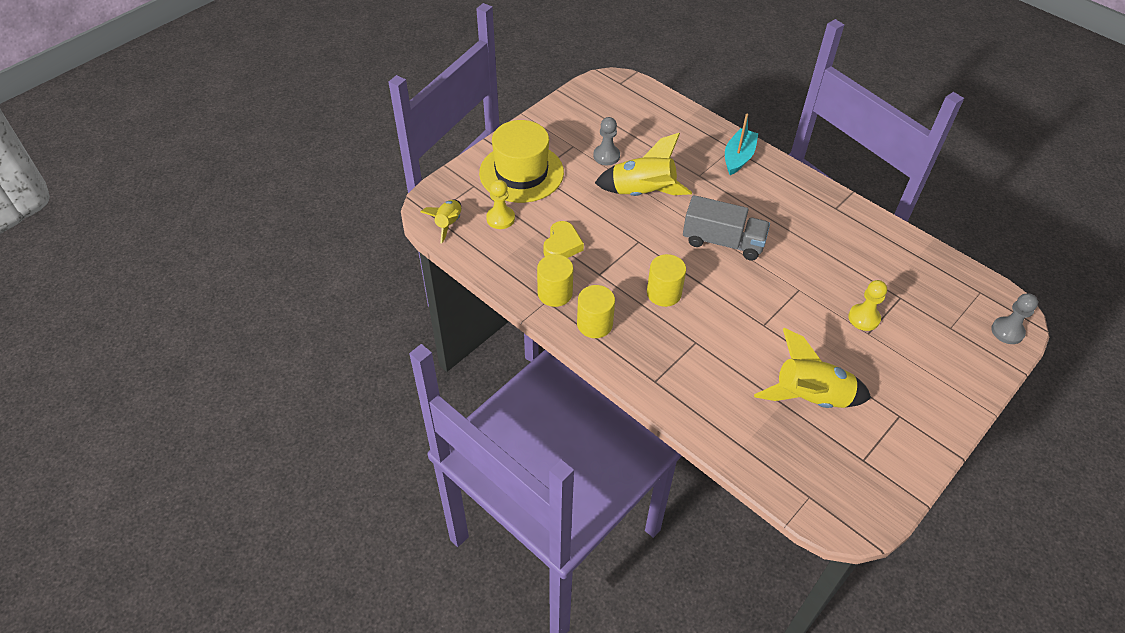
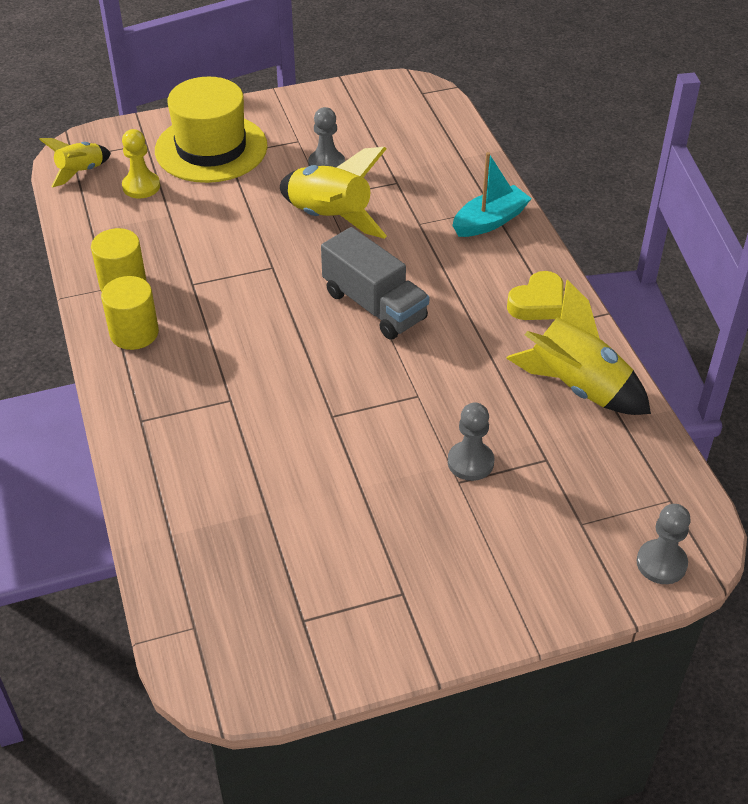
camera: 30 degrees right, 5 degrees down
yellow heart [544,221,584,258] -> yellow heart moved to [507,271,564,320]
yellow cylinder [647,254,686,307] -> none
yellow rocket [754,328,871,408] -> yellow rocket moved to [506,279,651,415]
yellow pawn [848,280,887,331] -> grey pawn [448,402,494,481]

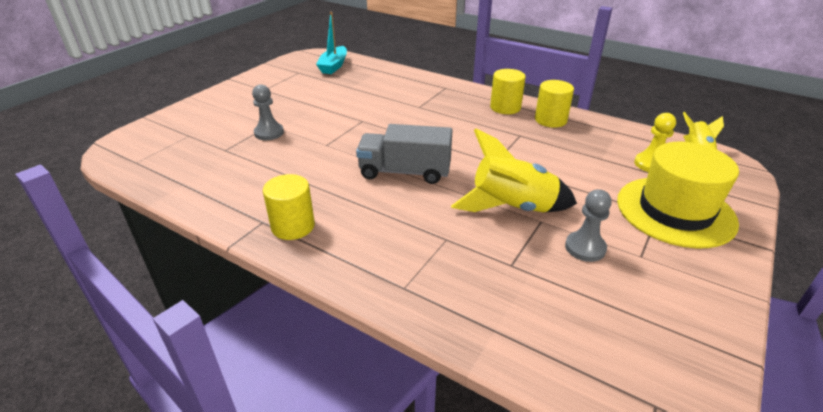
camera: 140 degrees right, 10 degrees down
turquoise boat [452,152,532,237] -> turquoise boat moved to [316,12,347,74]
yellow rocket [506,279,651,415] -> none
yellow heart [507,271,564,320] -> yellow cylinder [263,174,315,240]
grey pawn [636,504,691,584] -> none

